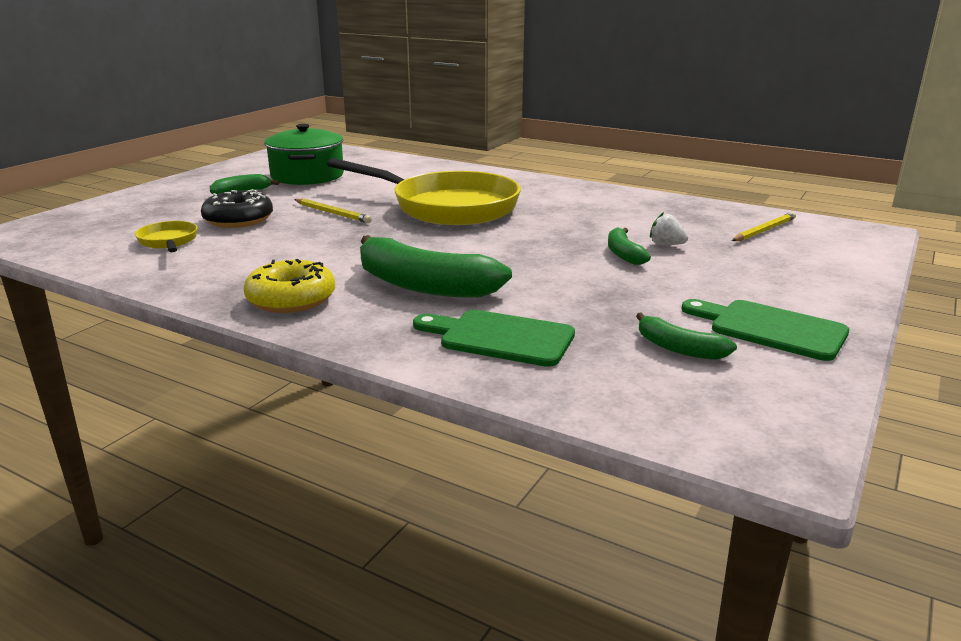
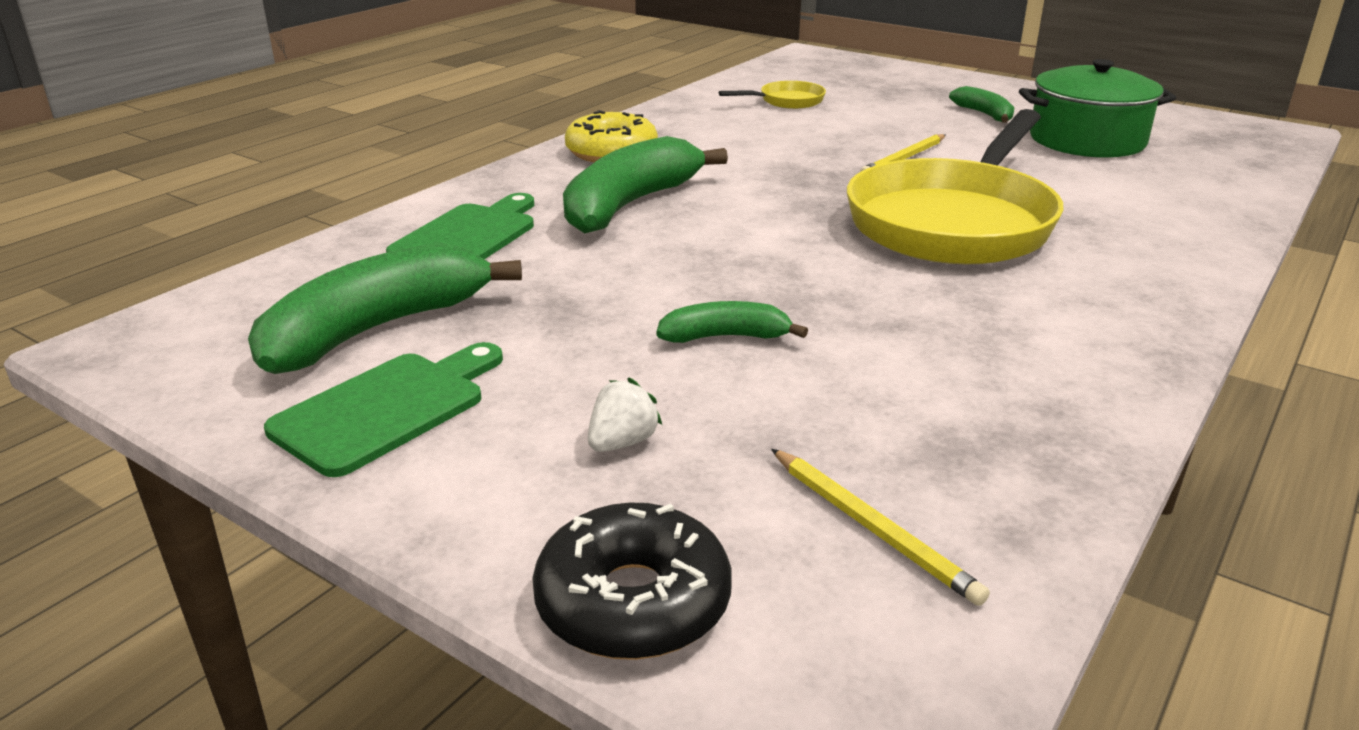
camera: 95 degrees right, 5 degrees up
black donut [201,189,273,228] -> black donut moved to [532,502,732,660]
green banana [636,312,737,360] -> green banana [248,243,522,374], size x1.97
white strawberry [650,212,688,245] -> white strawberry moved to [588,378,662,452]

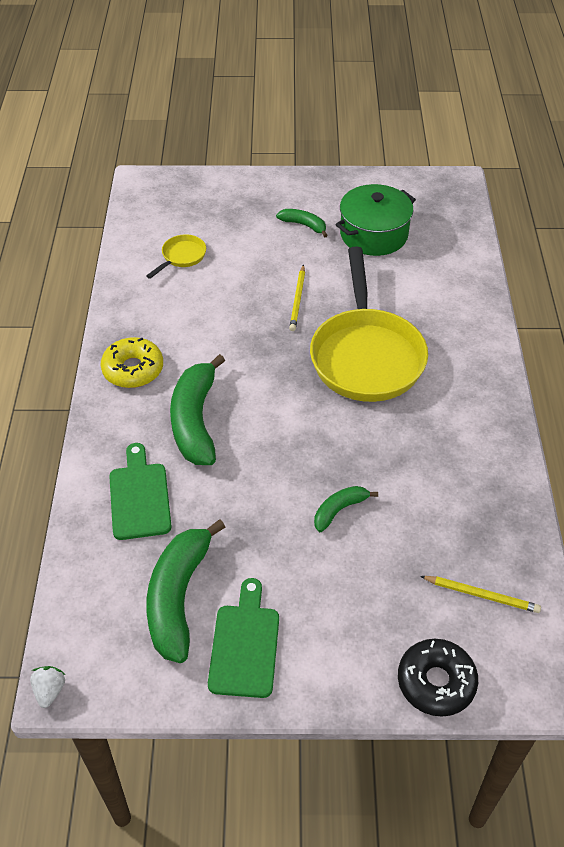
camera: 35 degrees left, 20 degrees up
white strawberry [588,378,662,452] -> white strawberry moved to [30,666,66,708]

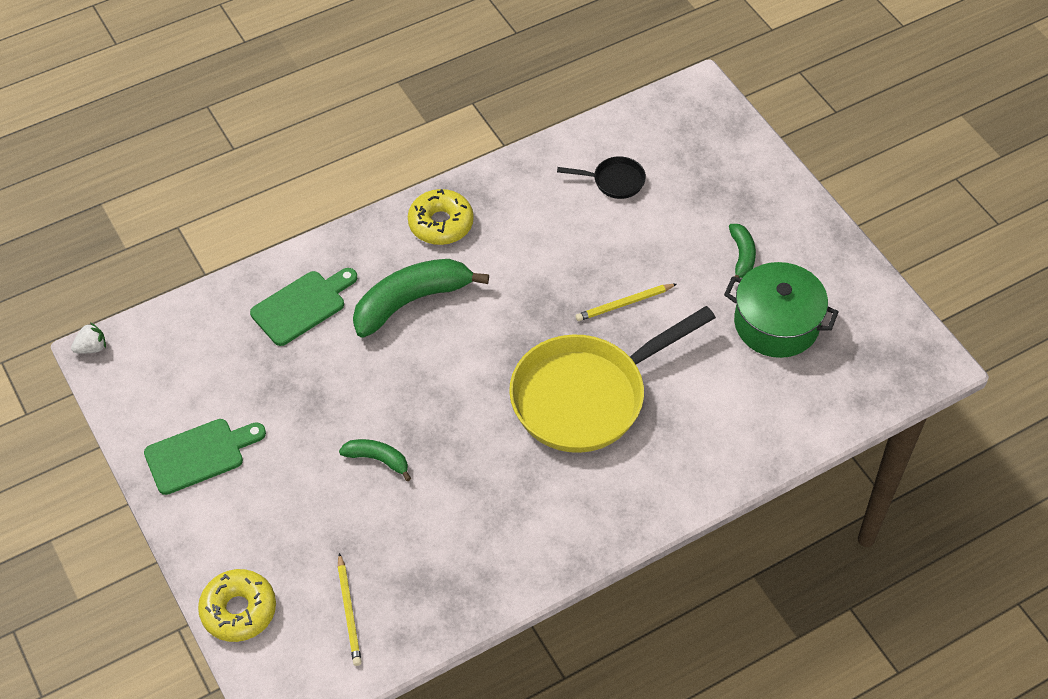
camera: 60 degrees right, 5 degrees up
yellow pan [146,234,206,279] -> black pan [557,156,646,199]
green banana [146,519,225,663] -> none
black donut [398,639,478,717] -> yellow donut [198,569,276,642]

